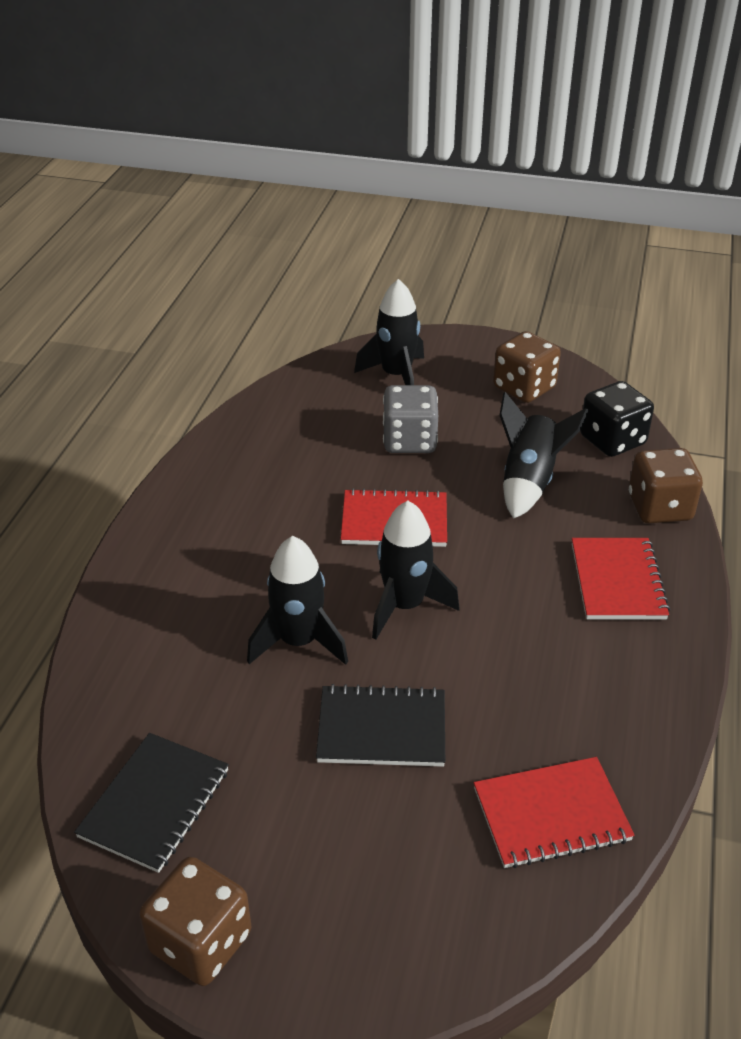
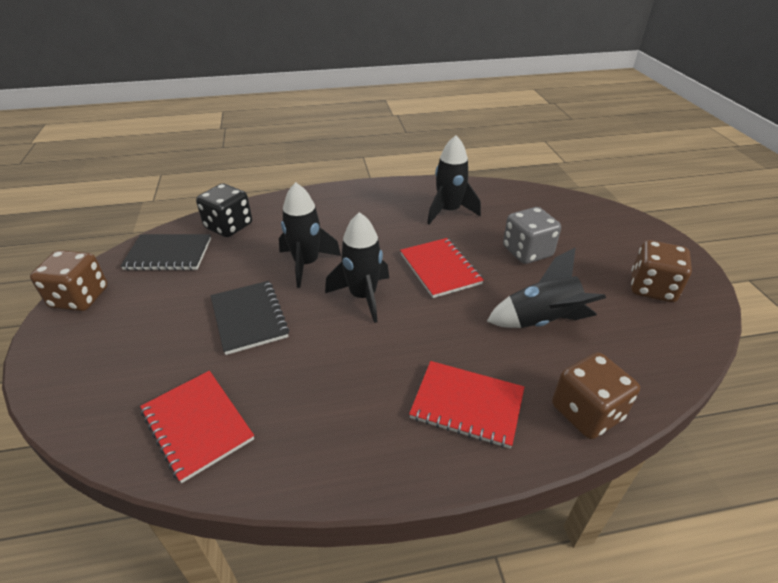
camera: 65 degrees right, 0 degrees up
black rocket [354,279,424,385] -> black rocket moved to [427,135,481,224]
red notebook [572,538,670,619] -> red notebook turned 45 degrees clockwise [409,361,524,449]
black dice [580,381,654,457] -> black dice moved to [196,183,252,237]

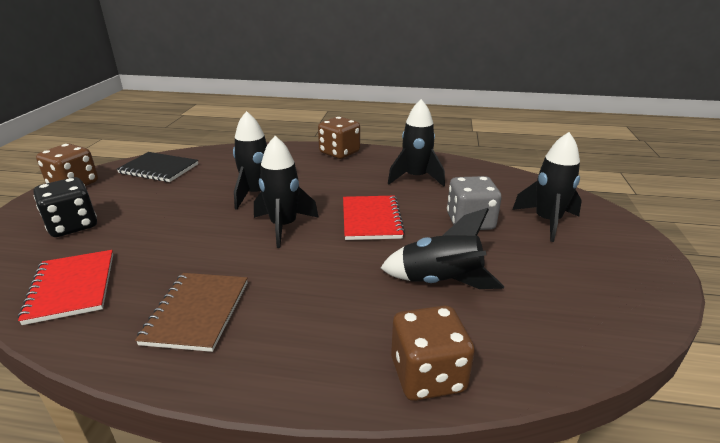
camera: 20 degrees right, 10 degrees down
black dice [196,183,252,237] -> black dice moved to [34,177,97,237]
black notebook [211,281,289,355] -> none
red notebook [409,361,524,449] -> none
brown dice [631,240,692,302] -> brown dice moved to [318,116,360,159]
none -> brown notebook [135,273,248,352]
none -> black rocket [512,132,582,242]

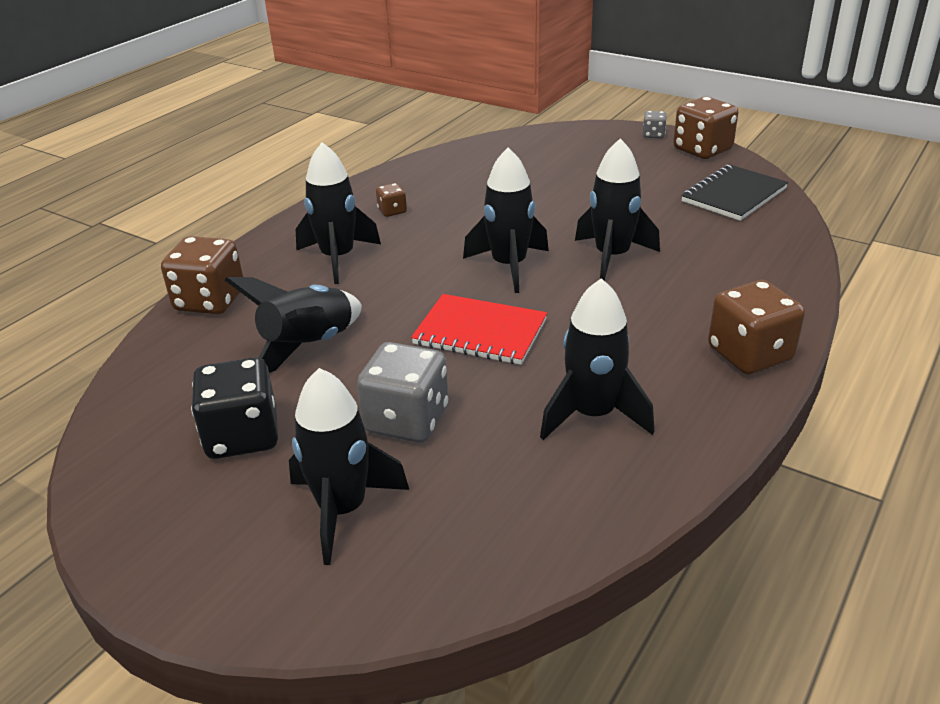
camera: 115 degrees right, 5 degrees up
red notebook [18,250,113,325] -> none
black dice [34,177,97,237] -> black dice moved to [191,357,278,459]
brown notebook [135,273,248,352] -> brown dice [376,183,407,217]
none -> black rocket [296,142,381,284]
none -> grey dice [643,111,667,138]

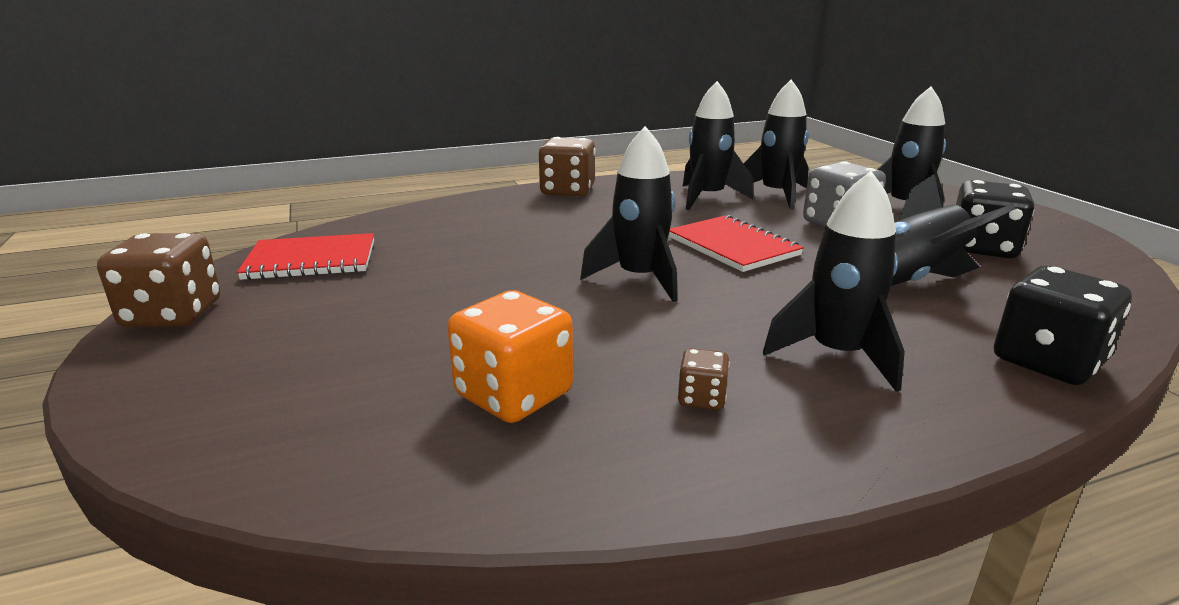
camera: 145 degrees left, 10 degrees down
brown dice [161,236,243,314] -> black dice [994,266,1131,385]
black rocket [575,138,660,281] -> black rocket moved to [733,79,809,209]
grey dice [643,111,667,138] -> none
black notebook [681,165,788,221] -> red notebook [237,233,374,280]
none -> orange dice [447,290,573,423]

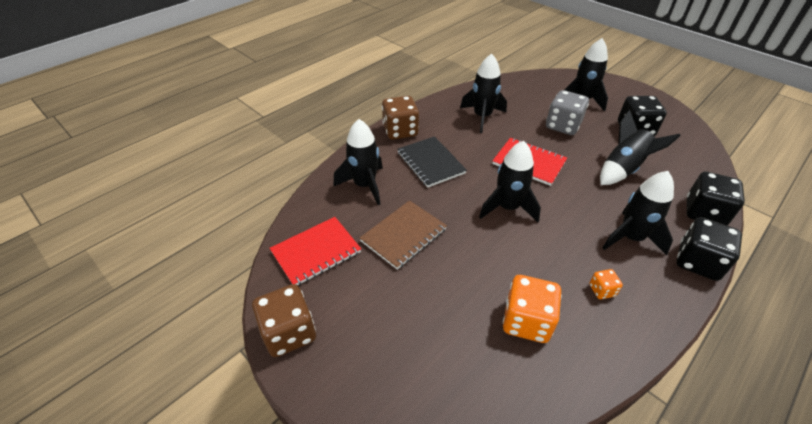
camera: 25 degrees left, 20 degrees up
brown dice [678,348,730,410] -> orange dice [589,269,623,299]
black rocket [733,79,809,209] -> black rocket moved to [333,119,383,205]
none -> brown notebook [360,201,447,270]
none -> black notebook [397,136,467,188]
none -> black dice [676,217,742,281]

